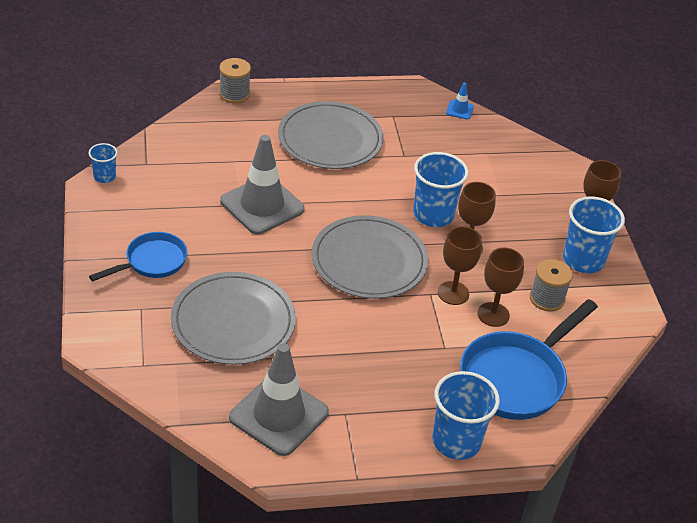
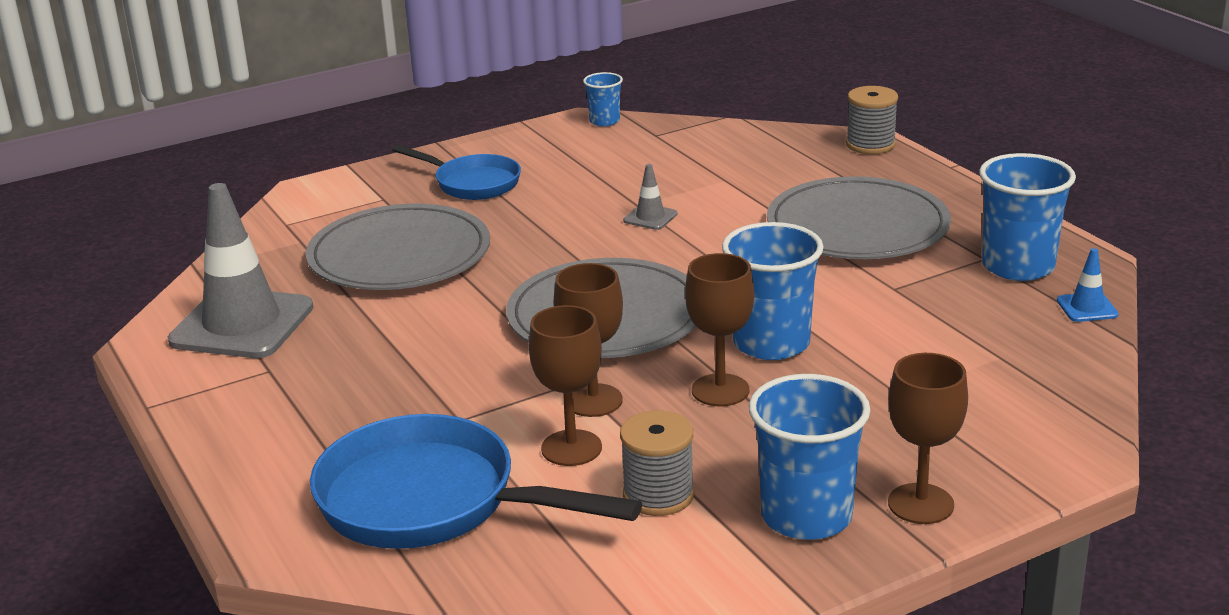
camera: 75 degrees right, 15 degrees down
grey traffic cone [220,135,304,235] -> grey traffic cone [623,164,678,230], size x0.42
blue cup [433,371,500,460] -> blue cup moved to [979,153,1076,281]

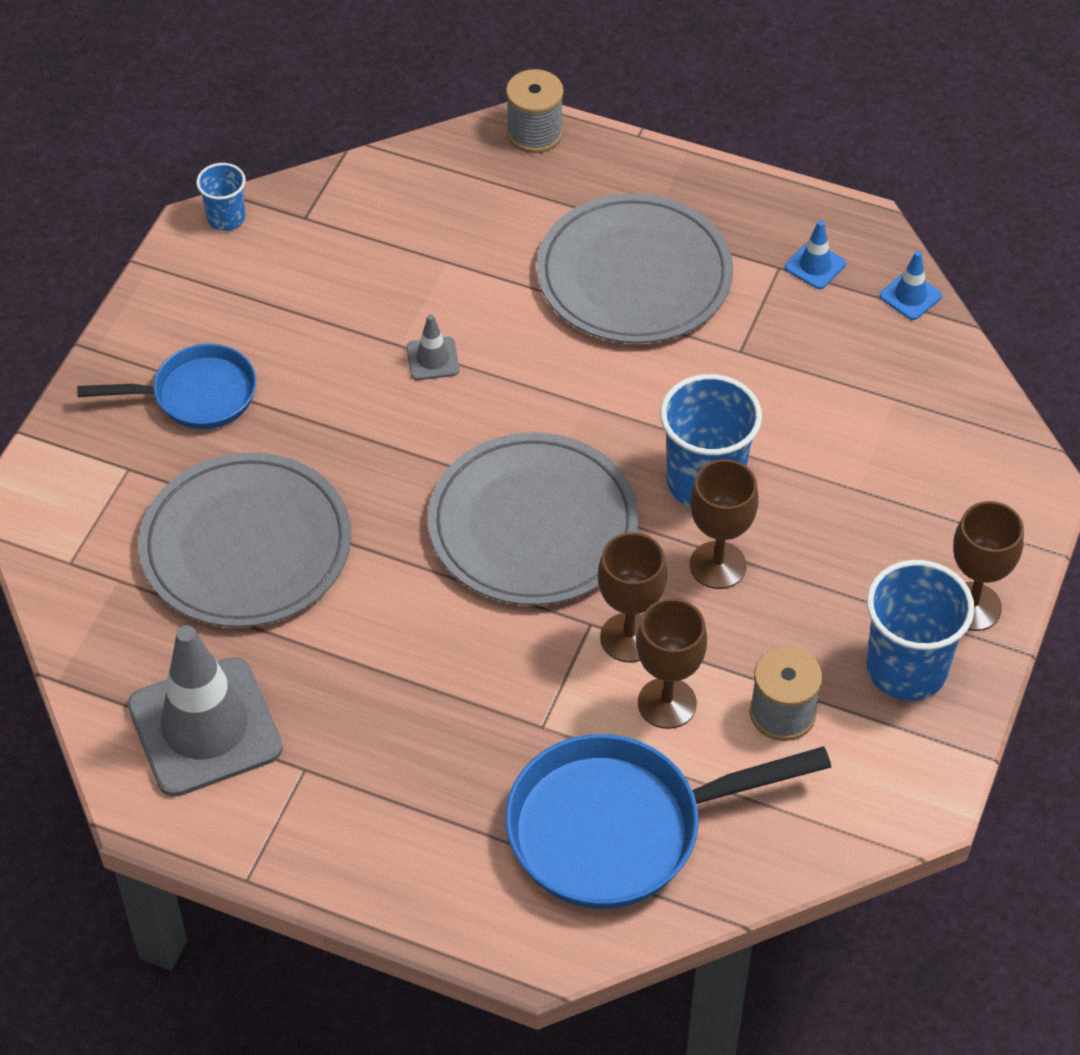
camera: 40 degrees left, 25 degrees up
blue cup [979,153,1076,281] -> blue traffic cone [785,220,846,289]

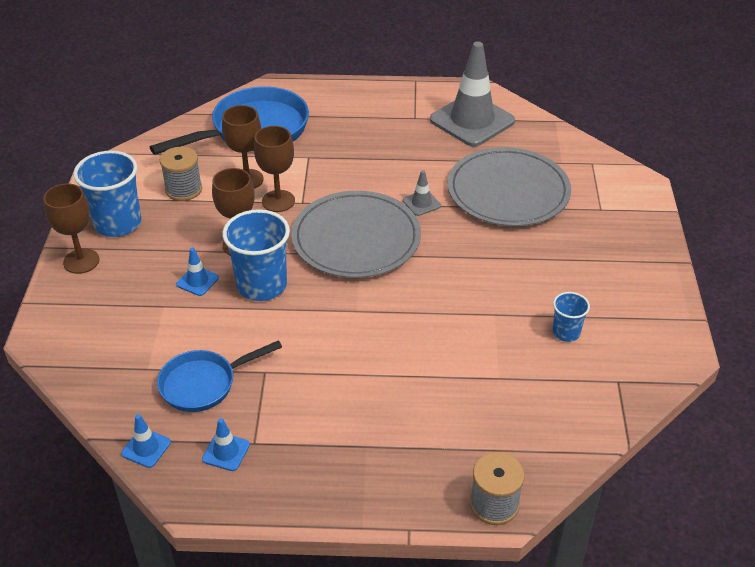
camera: 160 degrees right, 10 degrees down
blue pan [77,344,256,429] -> blue pan moved to [157,340,282,412]
blue cup [196,163,246,231] -> blue cup moved to [552,292,590,342]
grey traffic cone [406,314,460,380] -> grey traffic cone moved to [403,170,441,216]
grey plate [537,193,733,343] -> none
none -> blue traffic cone [176,248,219,296]

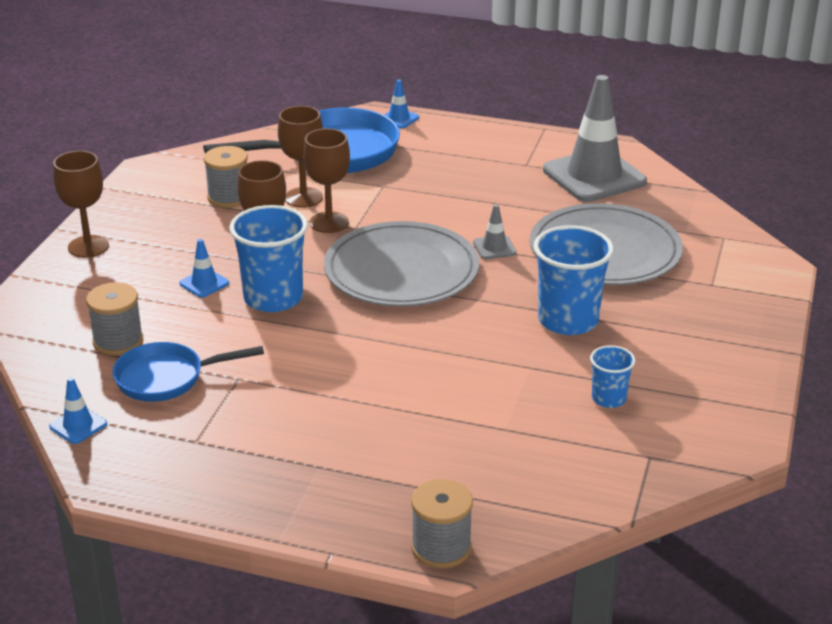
camera: 15 degrees right, 10 degrees down
blue cup [73,151,141,237] -> blue cup moved to [534,225,614,335]
blue traffic cone [202,418,250,471] -> blue traffic cone moved to [384,79,419,128]
none -> grey spool [86,282,143,356]

